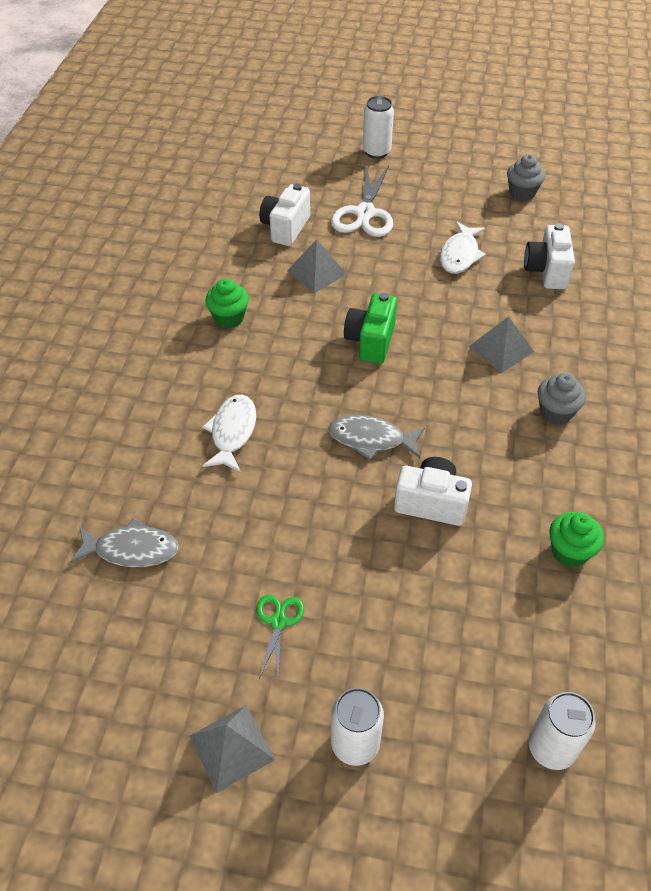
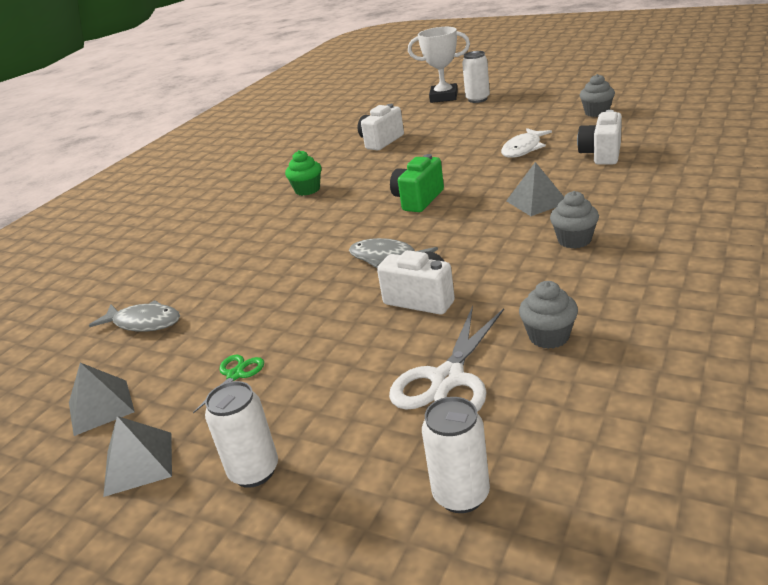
camera: 20 degrees right, 20 degrees down
white fish [202,395,257,472] -> none
grey pyramid [287,239,347,293] -> grey pyramid moved to [69,363,135,436]
white scissors [331,164,393,237] -> white scissors moved to [389,306,504,412]
green cupcake [549,512,604,567] -> grey cupcake [519,281,578,349]
none -> white trophy [408,27,470,103]

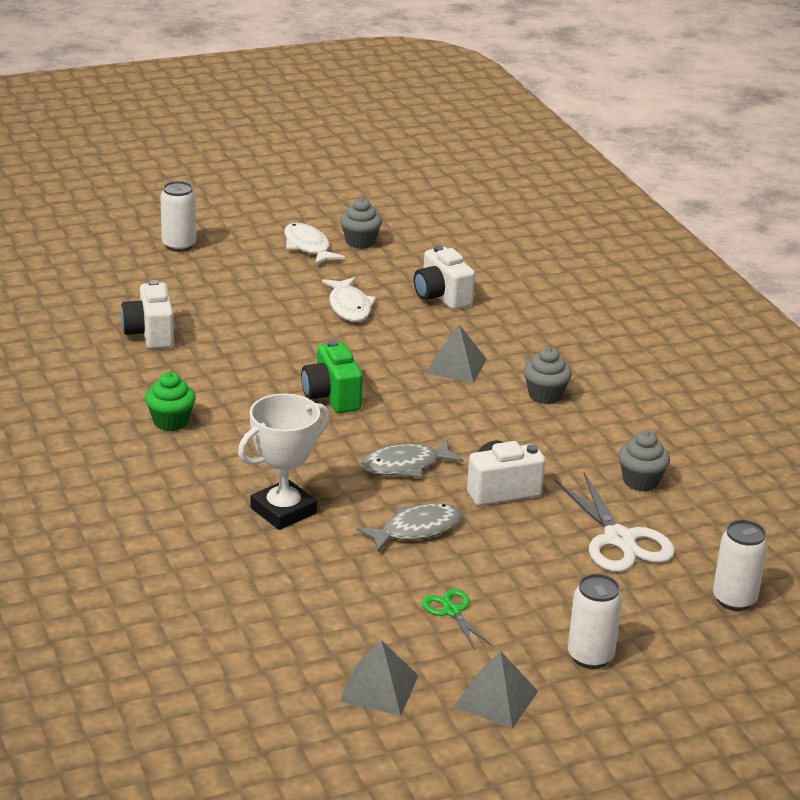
camera: 55 degrees left, 0 degrees up
grey fish [89,300,180,332] -> grey fish moved to [357,503,462,552]
white trophy [408,27,470,103] -> white trophy moved to [238,394,330,530]
none -> white fish [284,223,345,265]

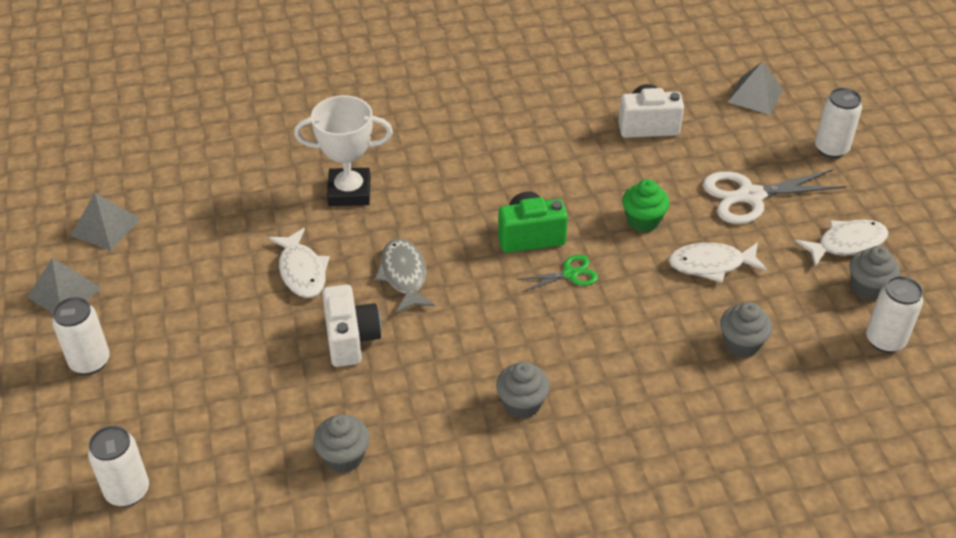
camera: 100 degrees right, 15 degrees up
green cupcake [145,372,196,431] -> green cupcake moved to [622,179,670,232]
white trophy [238,394,330,530] -> white trophy turned 60 degrees counterclockwise [294,95,393,206]
grey fish [357,503,462,552] -> white fish [269,228,330,298]
white camera [414,245,475,310] -> grey cupcake [720,302,772,358]
green scissors [422,589,492,650] -> green scissors moved to [517,255,598,292]
grey pyramid [426,325,487,383] -> grey pyramid moved to [728,61,783,115]
white scissors [555,473,675,572] -> white scissors moved to [703,169,846,224]
none -> white can [866,276,923,353]

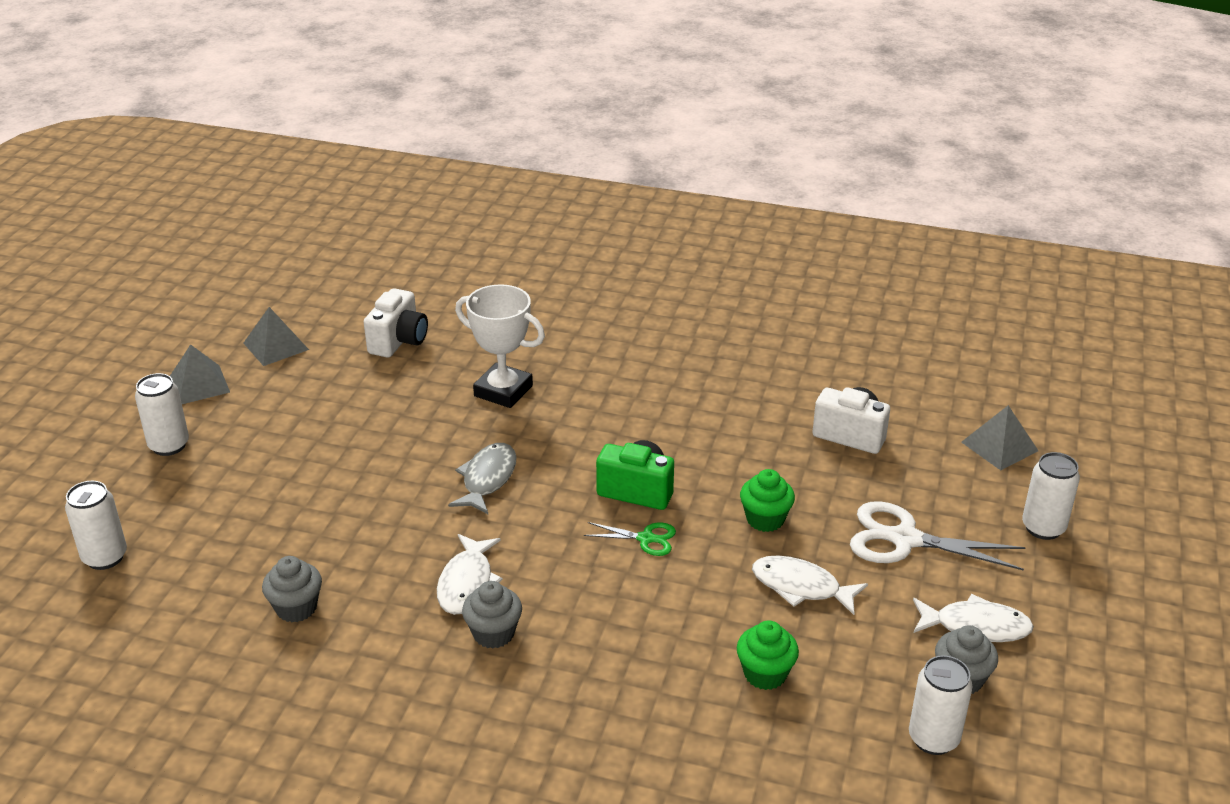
camera: 30 degrees right, 10 degrees down
white fish [269,228,330,298] -> white fish moved to [437,534,503,615]
white camera [322,284,381,367] -> white camera moved to [364,288,428,358]
grey cupcake [720,302,772,358] -> green cupcake [737,620,799,690]

